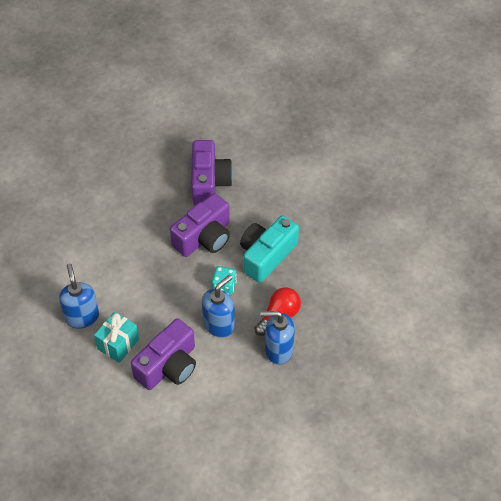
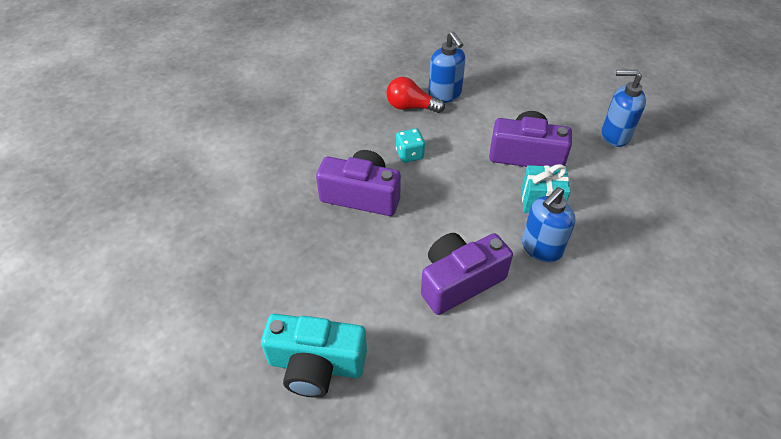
camera: 120 degrees left, 5 degrees down
purple camera [191,140,233,205] -> purple camera moved to [421,233,513,315]
blue soap dispenser [202,275,235,338] -> blue soap dispenser moved to [601,70,646,147]
turquoise camera [240,216,299,283] -> turquoise camera moved to [261,314,367,398]

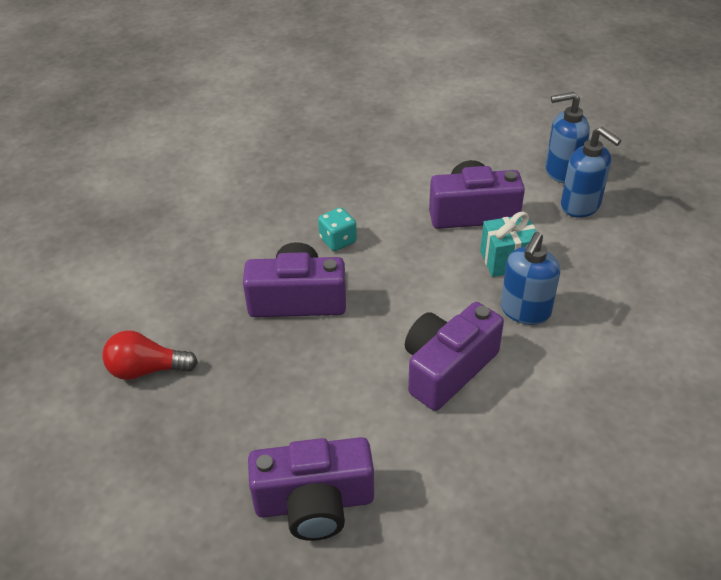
camera: 15 degrees left, 5 degrees down
turquoise camera [261,314,367,398] -> purple camera [248,437,374,541]
red light bulb [386,77,445,113] -> red light bulb moved to [102,330,198,380]
blue soap dispenser [428,31,466,103] -> blue soap dispenser moved to [561,127,622,218]

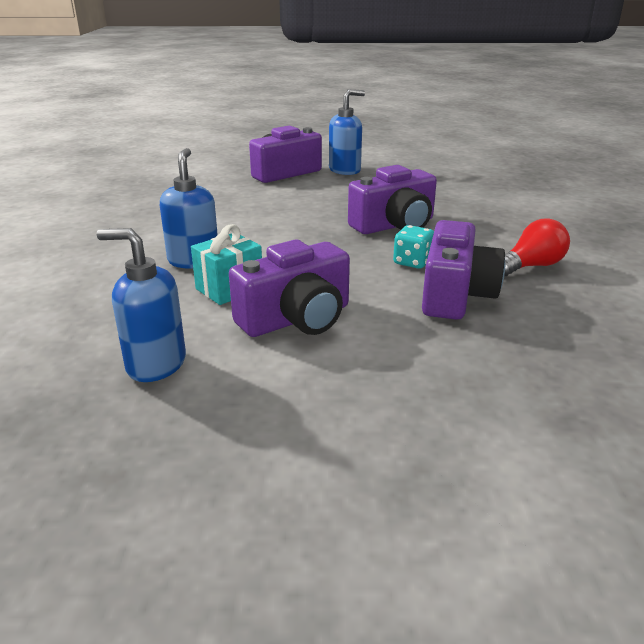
camera: 150 degrees right, 15 degrees down
red light bulb [102,330,198,380] -> red light bulb moved to [504,218,570,277]
purple camera [405,302,504,411] -> purple camera moved to [422,220,505,320]
blue soap dispenser [545,92,590,183] -> blue soap dispenser moved to [329,89,365,175]

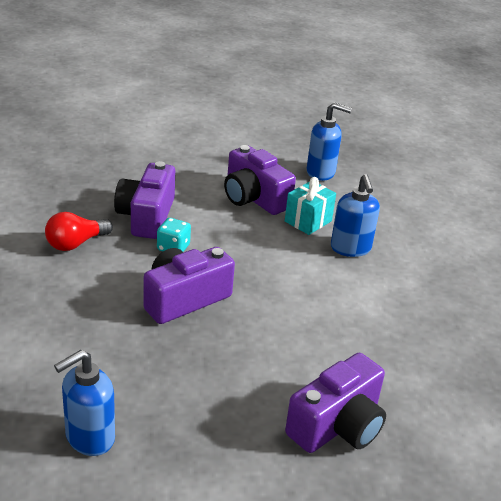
camera: 170 degrees right, 5 degrees up
purple camera [229,240,350,337] -> purple camera turned 90 degrees counterclockwise [224,145,296,215]
blue soap dispenser [329,89,365,175] -> blue soap dispenser moved to [54,350,115,456]

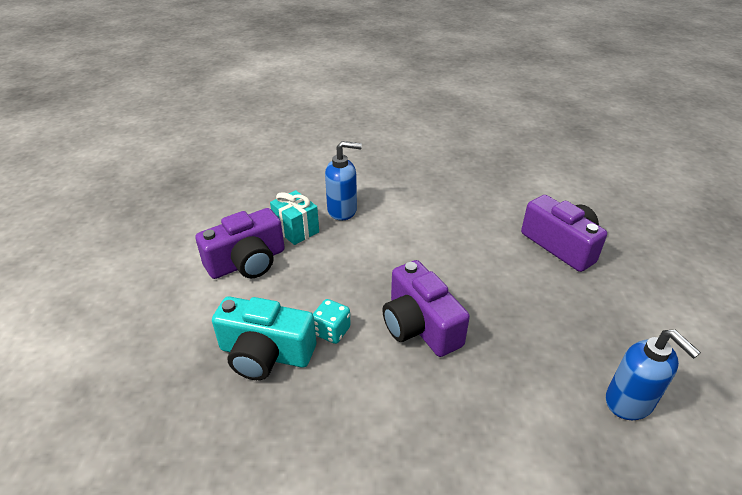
camera: 80 degrees left, 5 degrees up
red light bulb [45,212,113,251] -> none
purple camera [114,161,175,239] -> turquoise camera [212,296,316,380]
blue soap dispenser [306,102,352,181] -> none

